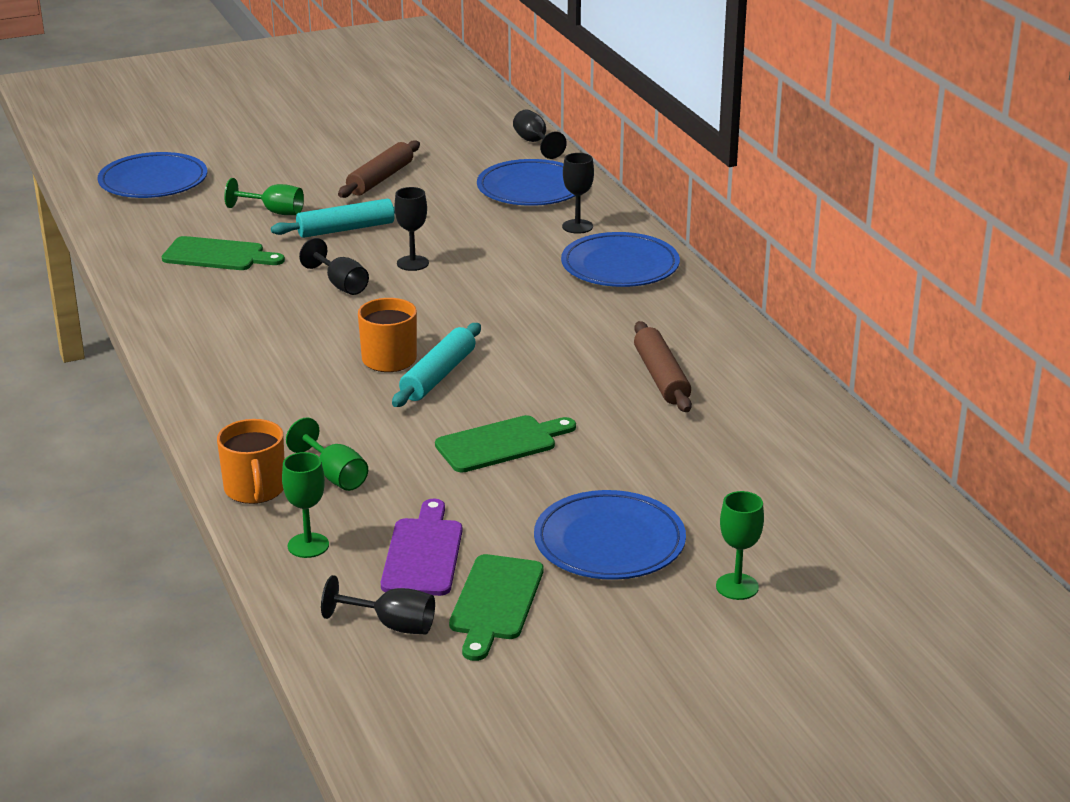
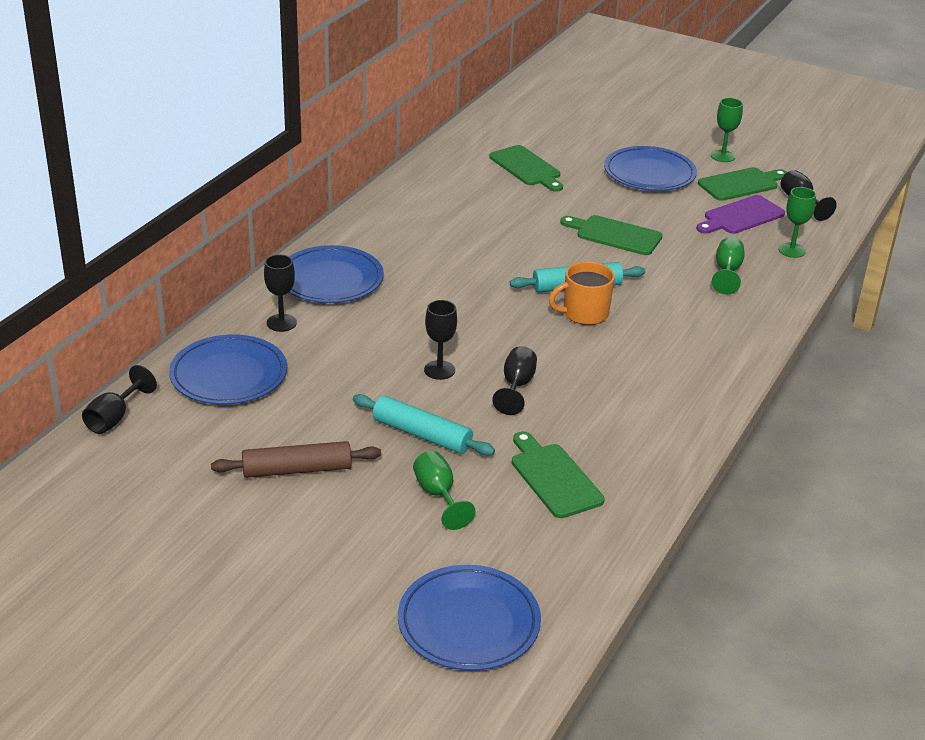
camera: 130 degrees left, 5 degrees up
orange mug [217,419,284,504] -> none
brown rolling pin [634,321,692,412] -> none
green goblet [716,491,764,600] -> green goblet moved to [711,98,743,162]
none -> green cutting board [489,145,563,192]

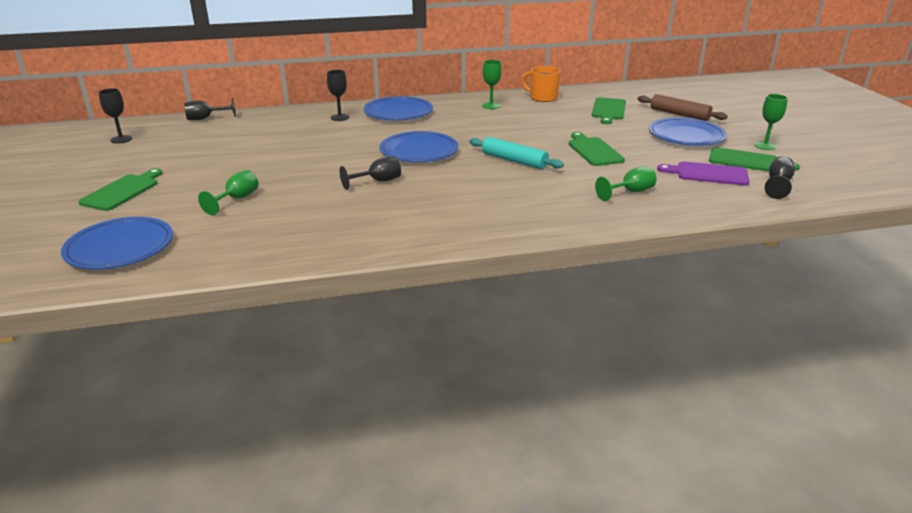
camera: 50 degrees right, 5 degrees down
blue plate [169,334,287,405] -> blue plate moved to [379,131,458,162]
brown rolling pin [211,441,381,478] -> brown rolling pin moved to [638,94,728,121]
turquoise rolling pin [353,394,495,456] -> none
black goblet [424,300,457,380] -> black goblet moved to [99,88,133,144]
green cutting board [512,431,605,518] -> green cutting board moved to [78,168,162,211]
orange mug [549,262,615,325] -> orange mug moved to [521,66,561,102]
green goblet [778,187,816,258] -> green goblet moved to [482,60,502,109]

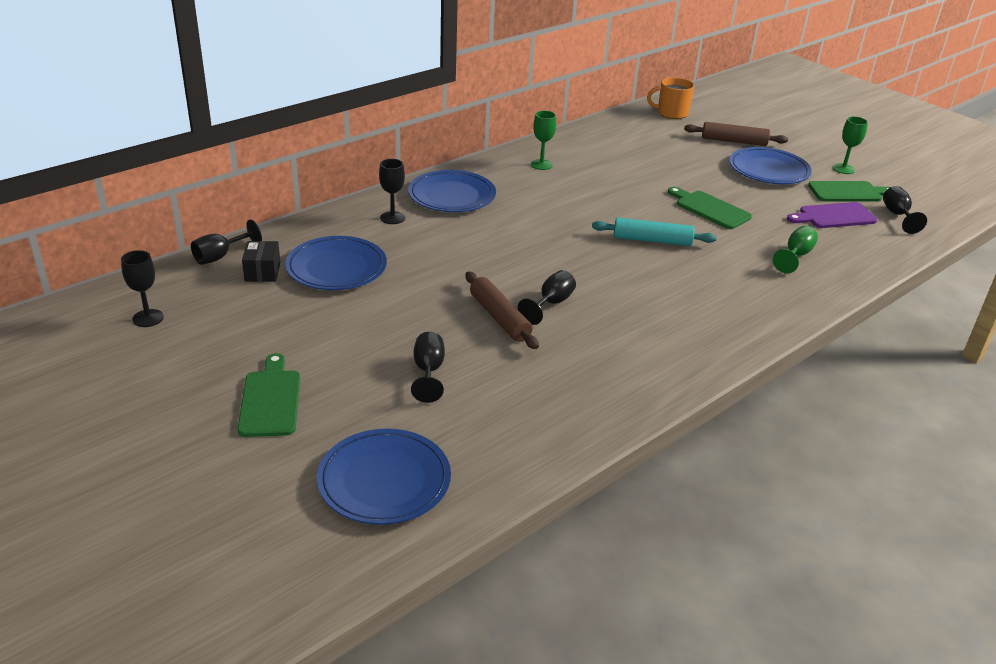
camera: 30 degrees left, 5 degrees up
green goblet [198,170,259,215] -> black goblet [411,332,445,403]
blue plate [379,131,458,162] -> blue plate moved to [285,236,387,290]
orange mug [521,66,561,102] -> orange mug moved to [647,77,694,119]
green cutting board [592,97,626,124] -> none
none -> black box [242,241,280,282]
none -> brown rolling pin [465,272,539,349]

